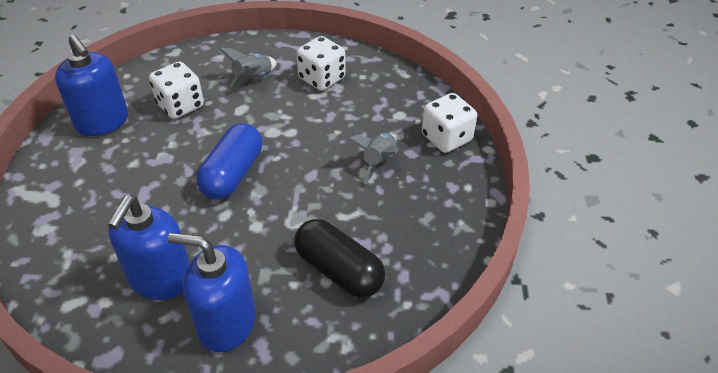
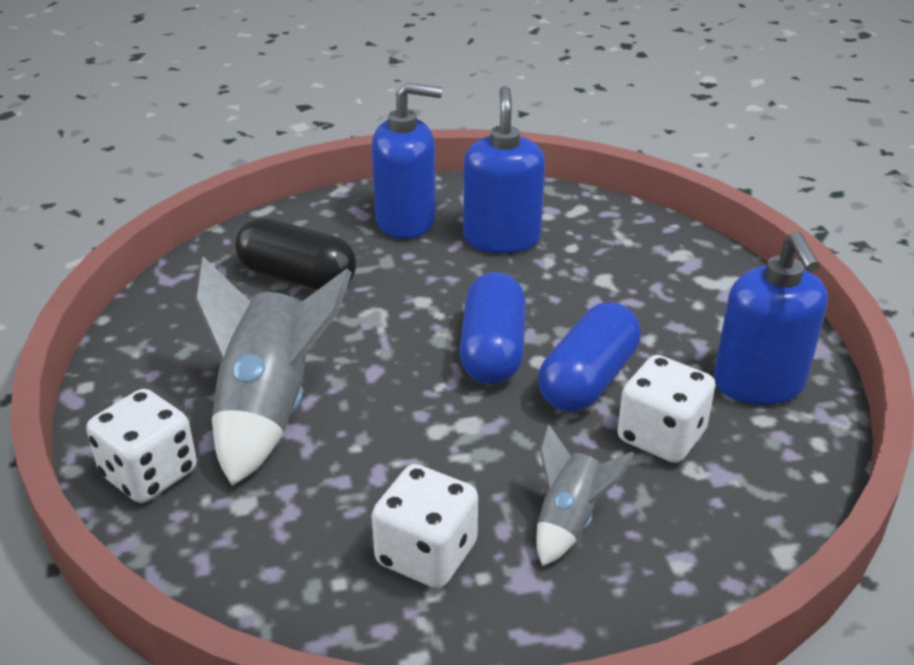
camera: 165 degrees right, 10 degrees down
blue soap dispenser [55,35,128,136] -> blue soap dispenser turned 135 degrees counterclockwise [714,231,828,405]
grey rocket [348,133,398,185] -> grey rocket [195,257,352,486], size x1.86
none -> blue capsule [538,302,641,412]

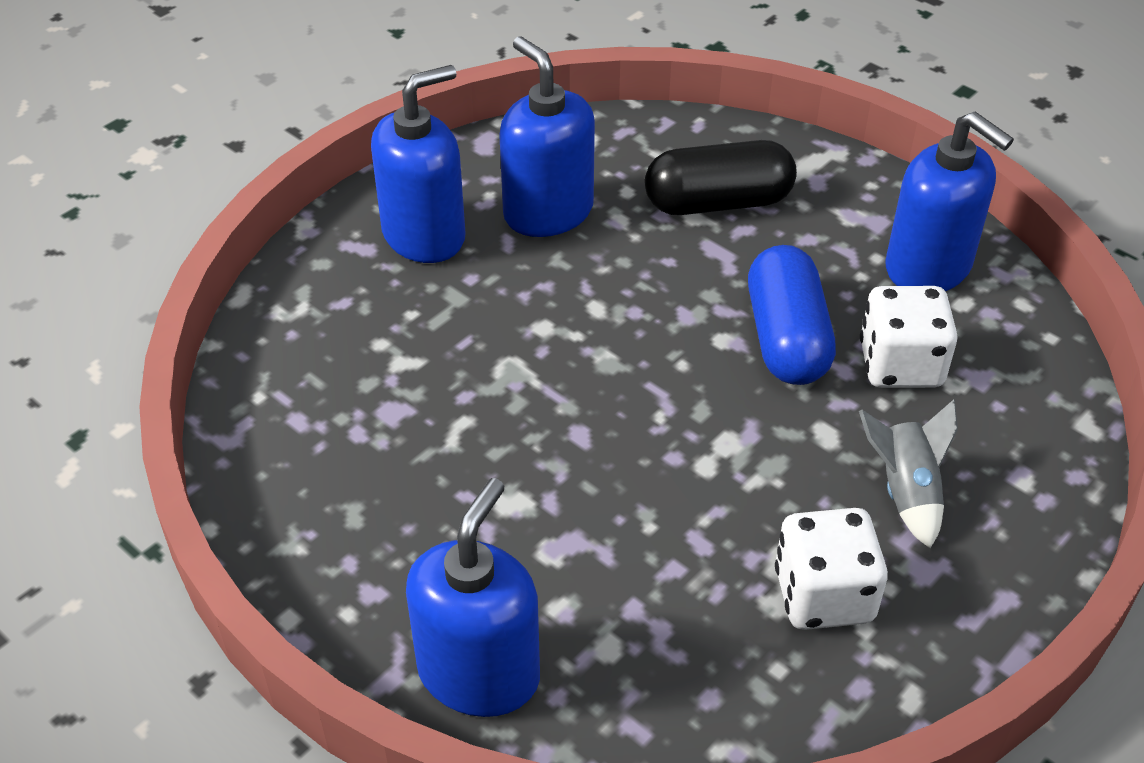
camera: 35 degrees left, 10 degrees up
white dice [86,389,197,503] -> blue soap dispenser [406,478,540,717]
grey rocket [195,257,352,486] -> none
black capsule [235,218,356,290] -> black capsule moved to [645,140,797,215]
blue capsule [459,272,526,384] -> none

